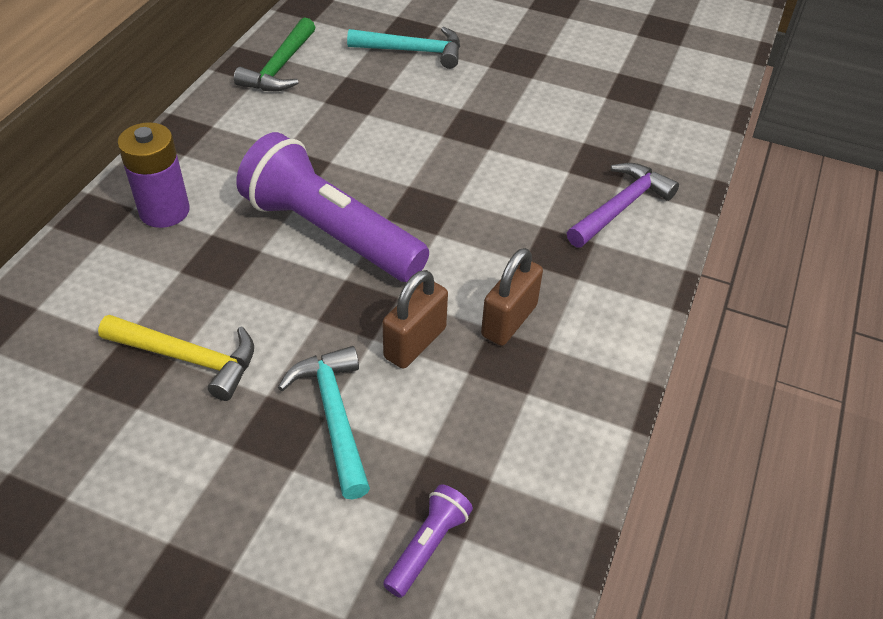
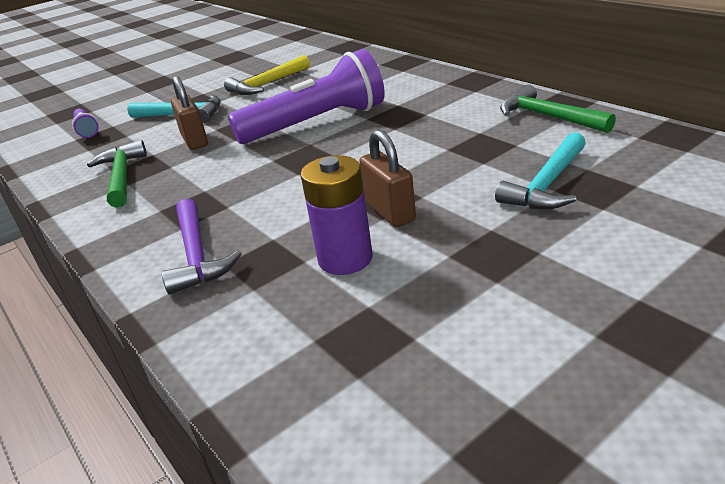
camera: 125 degrees right, 15 degrees down
purple battery [117,122,190,228] -> purple battery moved to [300,155,373,275]
brown padlock [481,248,543,346] -> brown padlock moved to [359,129,416,227]
none -> green hammer [87,140,147,208]

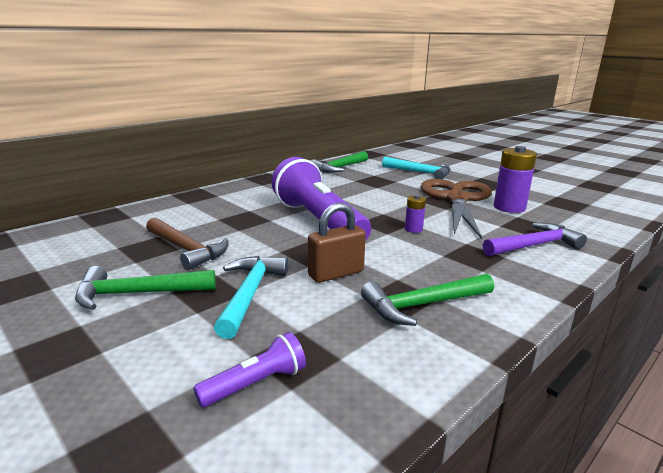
camera: 100 degrees left, 10 degrees down
yellow hammer [224,55,310,95] -> brown hammer [146,218,229,270]
brown padlock [359,129,416,227] -> brown scissors [421,179,492,239]
none -> green hammer [75,266,216,310]
none -> purple battery [405,195,426,233]

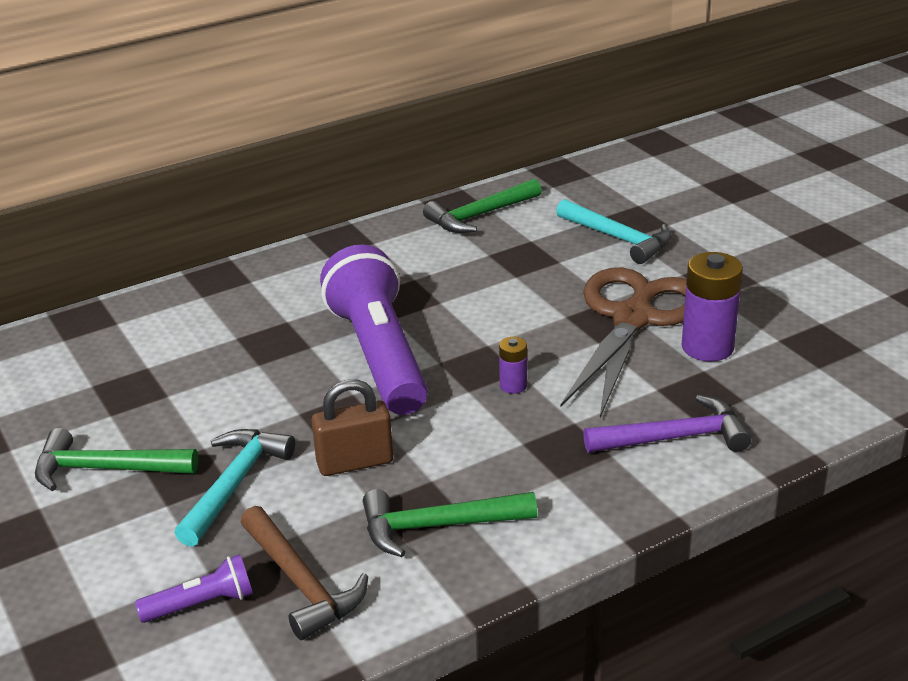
camera: 15 degrees right, 10 degrees up
brown hammer [146,218,229,270] -> brown hammer moved to [241,506,368,640]

